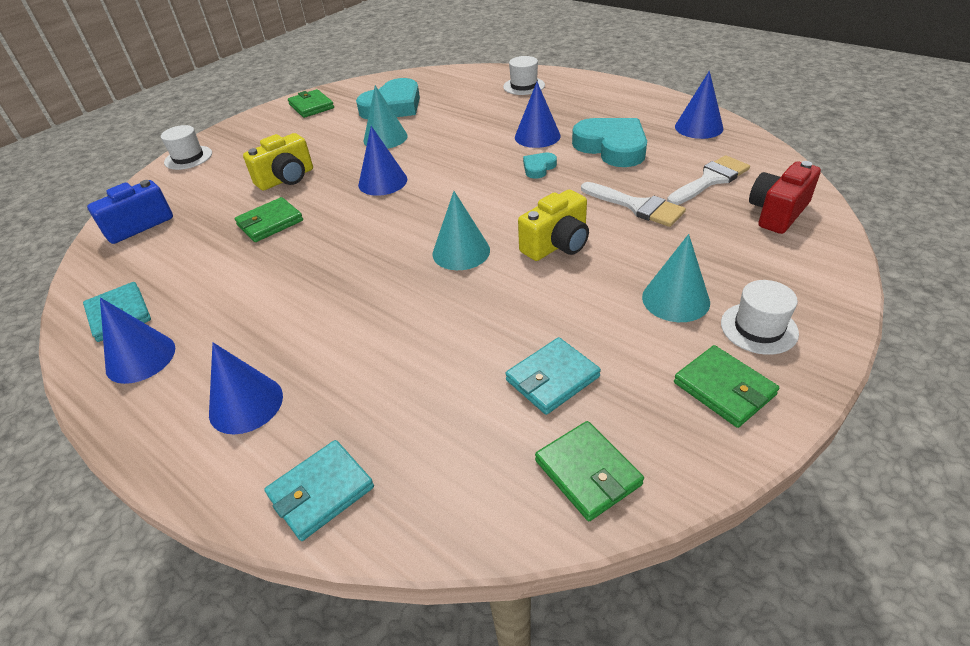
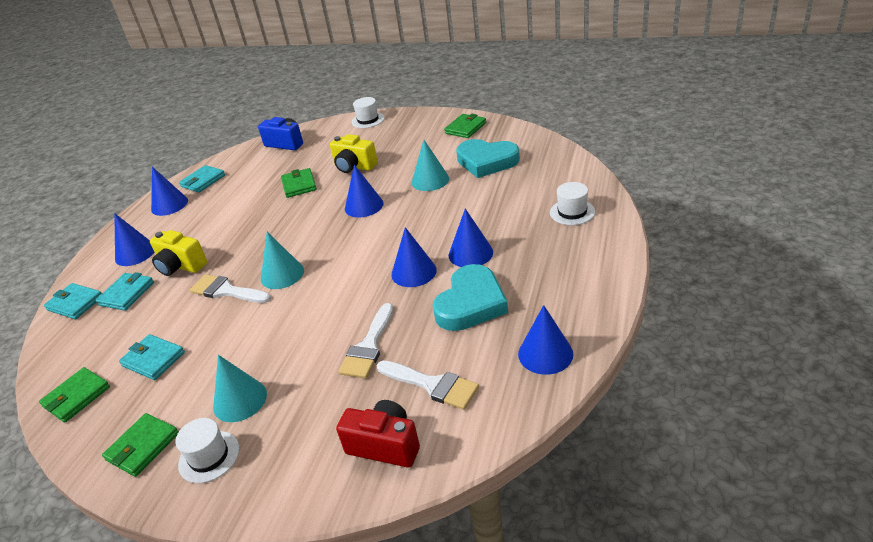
camera: 70 degrees right, 5 degrees down
green wallet [235,197,303,242] -> green wallet turned 45 degrees clockwise [281,168,317,198]
yellow camera [518,190,589,261] -> yellow camera moved to [150,230,207,276]
turquoise heart [523,153,557,179] -> blue cone [391,227,437,287]
none -> turquoise wallet [96,272,154,311]
none -> white brush [190,274,271,303]

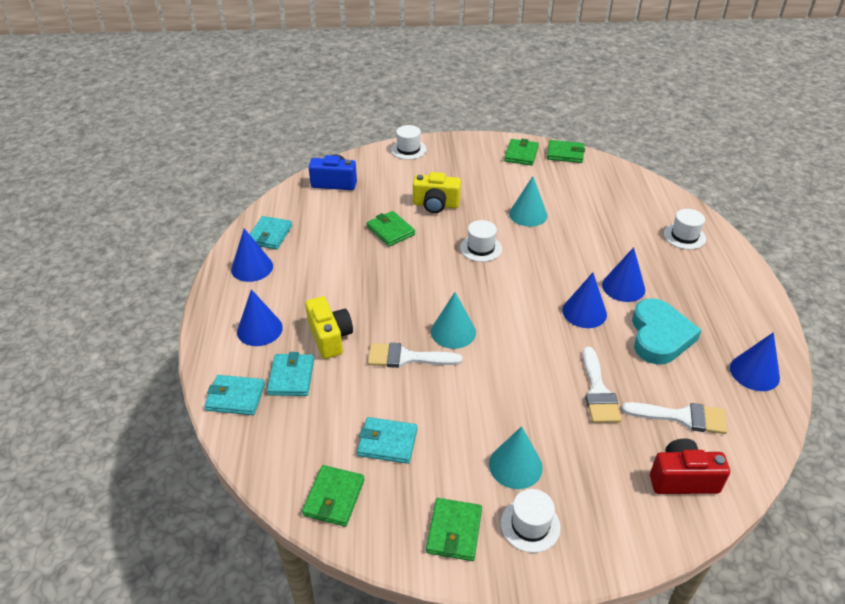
camera: 25 degrees left, 5 degrees up
yellow camera [150,230,207,276] -> yellow camera turned 120 degrees counterclockwise [305,296,353,359]
blue cone [345,165,384,218] -> white hat [460,220,502,262]
turquoise heart [456,139,520,178] -> none
none -> green wallet [547,140,585,163]

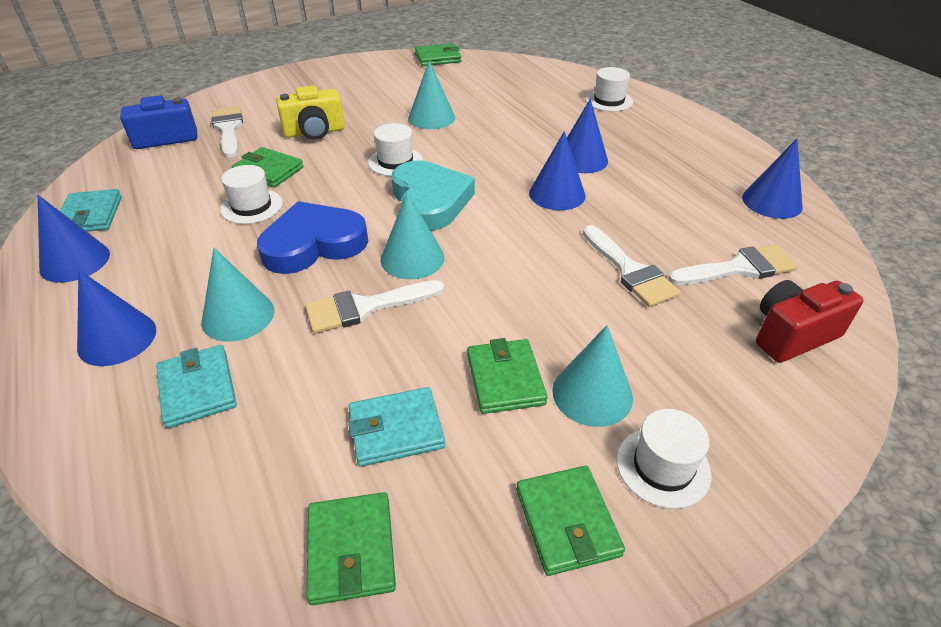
camera: 25 degrees left, 0 degrees up
turquoise wallet [204,375,265,415] -> none
yellow camera [305,296,353,359] -> turquoise cone [201,248,274,342]
white hat [391,125,427,160] -> white hat moved to [220,165,283,224]
green wallet [504,139,539,166] -> green wallet moved to [467,338,548,414]
turquoise heart [632,299,702,365] -> turquoise heart moved to [392,161,475,231]
none -> white brush [211,106,243,158]
none -> blue heart [257,201,368,274]

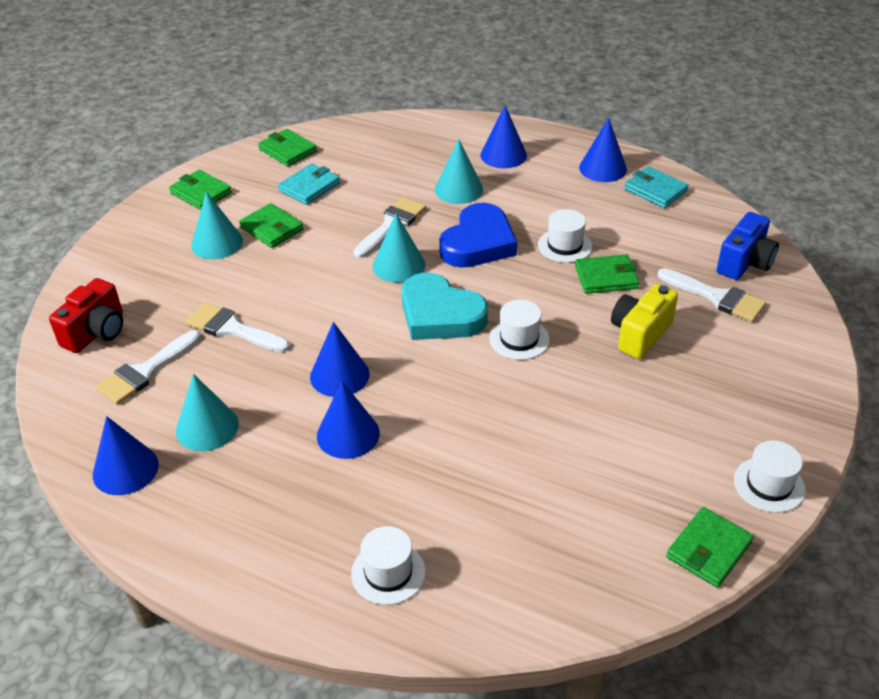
camera: 145 degrees right, 0 degrees up
turquoise wallet [156,345,237,428] -> none
turquoise cone [408,61,455,129] -> turquoise cone moved to [176,374,239,451]
white hat [617,409,711,509] -> white hat moved to [734,441,806,513]

